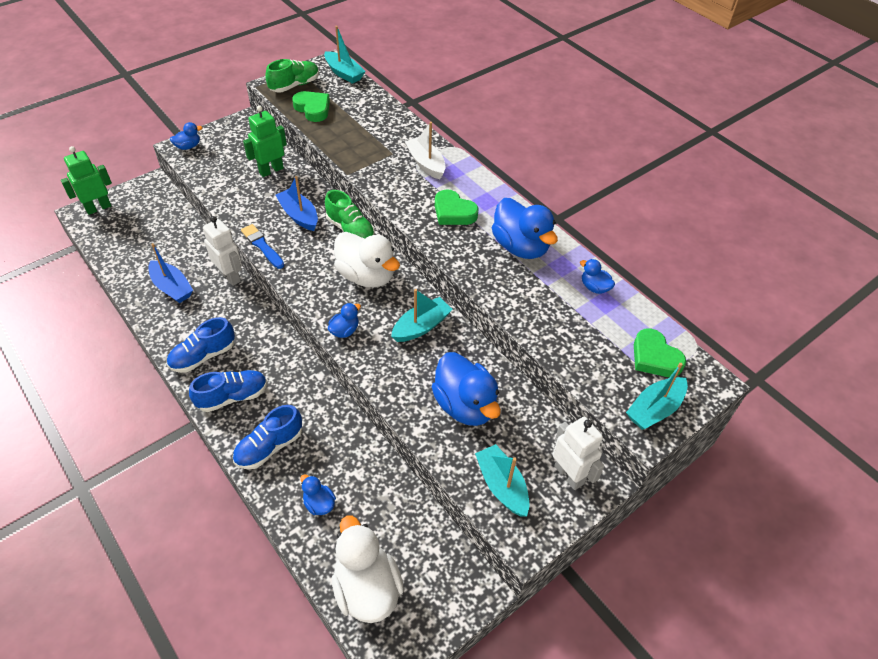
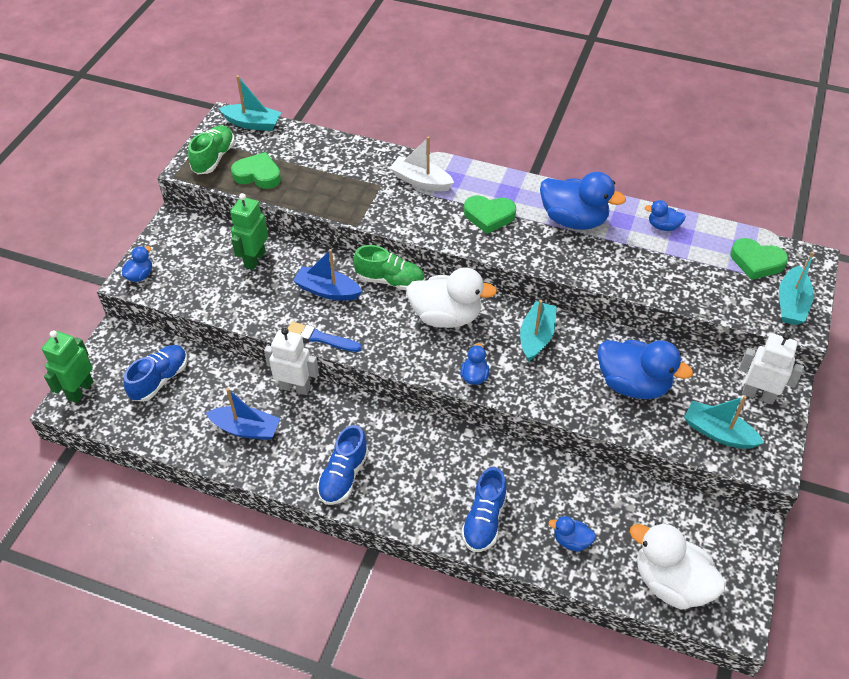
camera: 30 degrees left, 0 degrees up
blue shoe [189,370,267,412] -> blue shoe moved to [123,345,187,402]

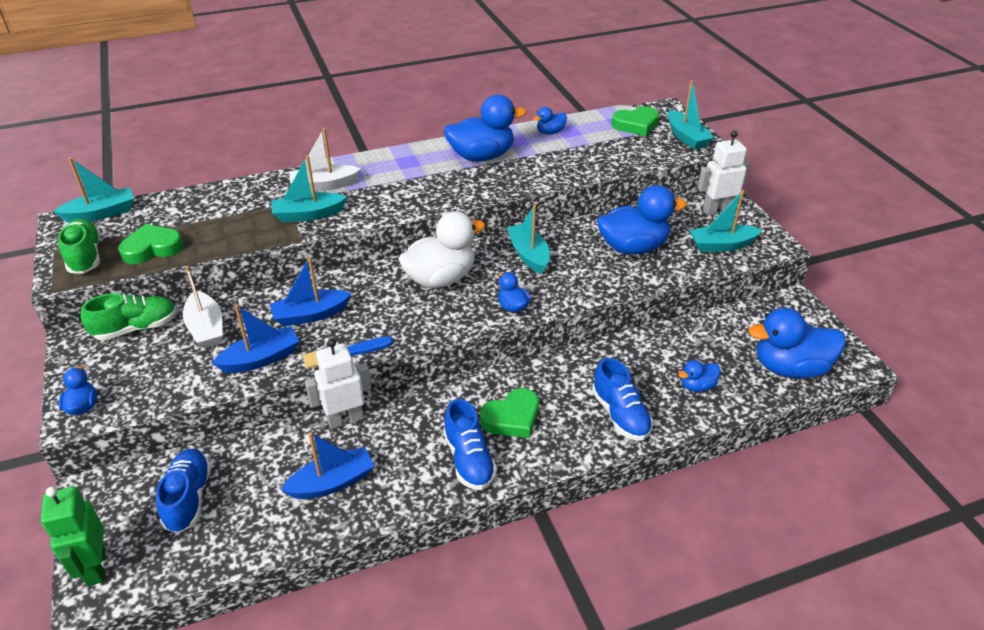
camera: 40 degrees left, 10 degrees down
green robot [230,193,268,270] -> white boat [183,266,223,349]
green shoe [353,245,425,291] -> green shoe moved to [81,293,177,340]
green heart [464,195,516,234] -> green heart moved to [480,388,539,438]
white duck [630,522,726,610] -> blue duck [748,308,846,378]
none -> blue boat [212,305,299,373]
none -> turquoise boat [271,156,347,222]

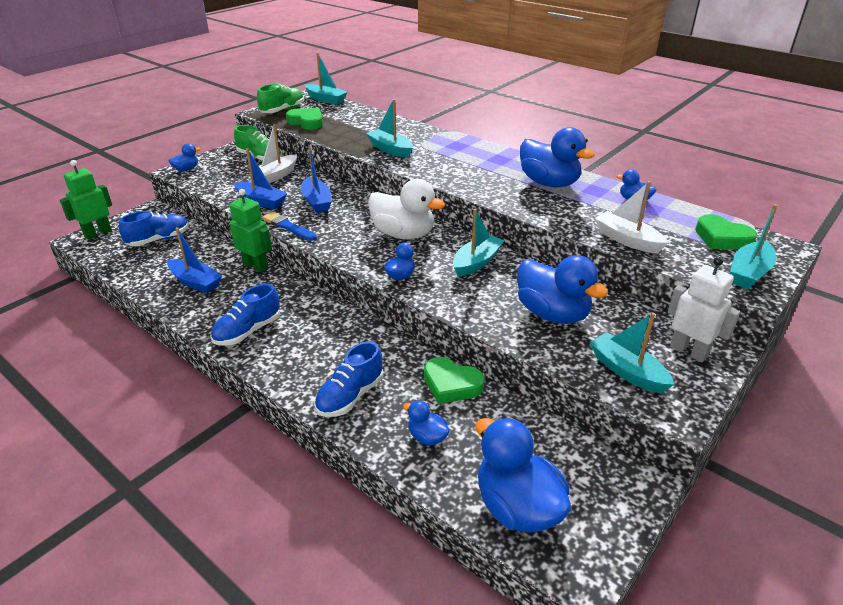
camera: 60 degrees right, 5 degrees down
blue boat [270,256,351,327] -> blue boat turned 150 degrees counterclockwise [301,147,332,213]
white boat [289,128,361,192] -> white boat moved to [595,181,668,254]
white robot [305,339,371,429] -> green robot [229,189,272,272]
green heart [480,388,539,438] -> green heart moved to [424,357,484,404]

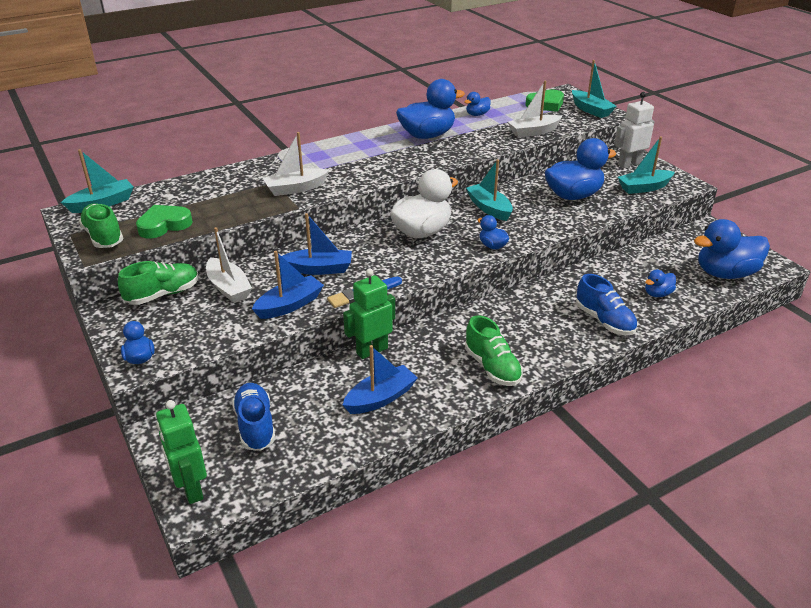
camera: 70 degrees left, 0 degrees up
blue shoe [211,284,280,346] -> green shoe [465,315,523,386]
turquoise boat [366,99,413,158] -> white boat [263,132,329,196]
green heart [424,357,484,404] -> none

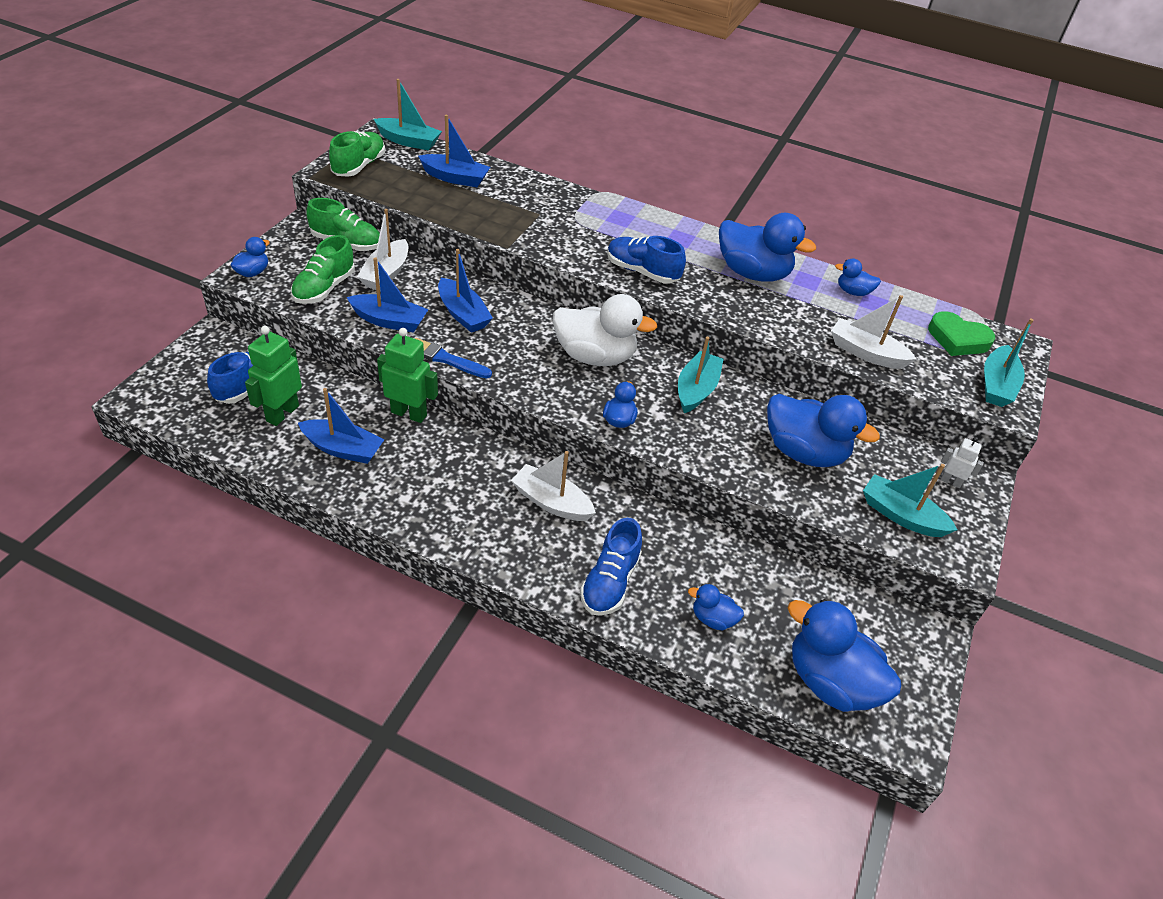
camera: 50 degrees right, 10 degrees up
green heart [136,205,193,238] -> none
green robot [156,400,207,504] -> green robot moved to [245,326,302,426]
white boat [263,132,329,196] -> white boat moved to [511,451,596,521]
green shoe [465,315,523,386] -> green shoe moved to [291,235,355,304]
white robot [614,92,655,168] -> white robot [940,437,984,488], size x0.55
none -> blue boat [418,115,490,187]
none -> blue shoe [607,236,686,284]

